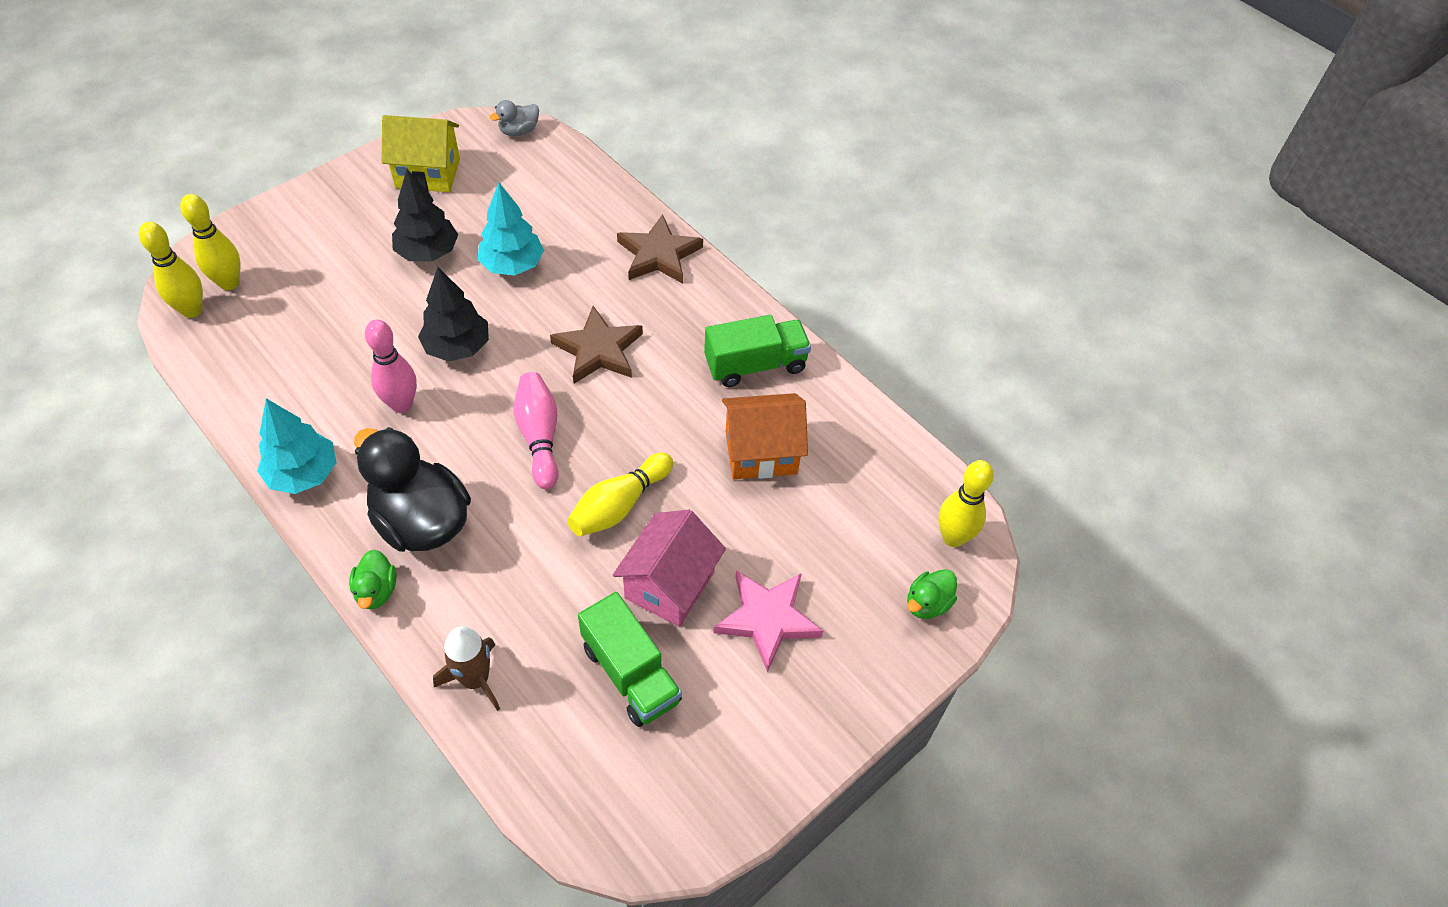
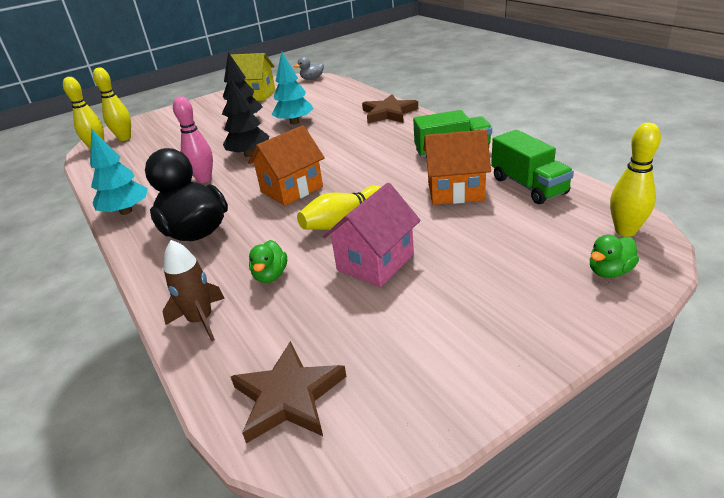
camera: 15 degrees right, 20 degrees down
green duck [349,550,396,609] -> green duck moved to [249,240,287,283]
pink bowling pin [514,372,559,489] -> orange house [248,125,325,206]
brown star [550,306,643,384] -> brown star moved to [231,341,347,443]
green truck [578,592,682,727] -> green truck moved to [491,130,574,204]
pink star [713,570,823,672] -> none

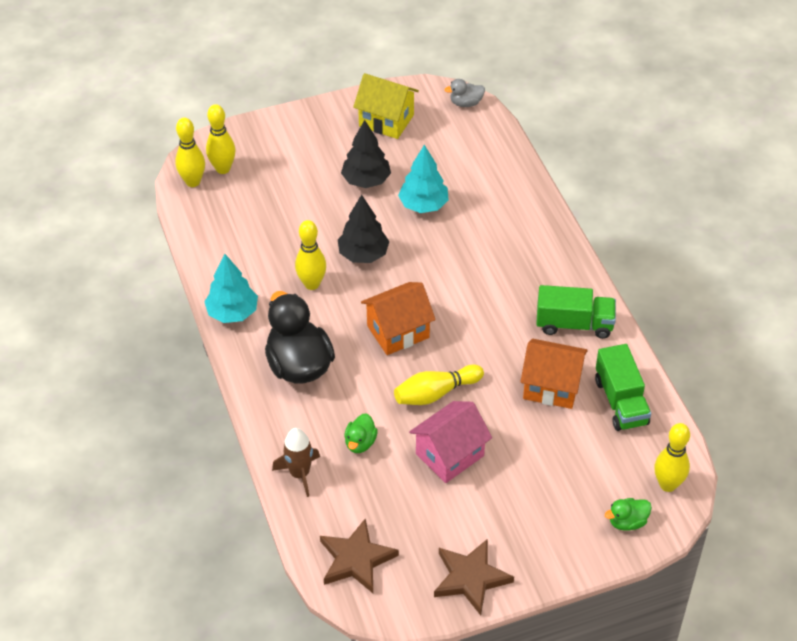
camera: 10 degrees right, 15 degrees up
pink bowling pin [173,96,213,183] -> yellow bowling pin [295,220,326,290]
brown star [362,94,418,124] -> brown star moved to [434,539,514,615]

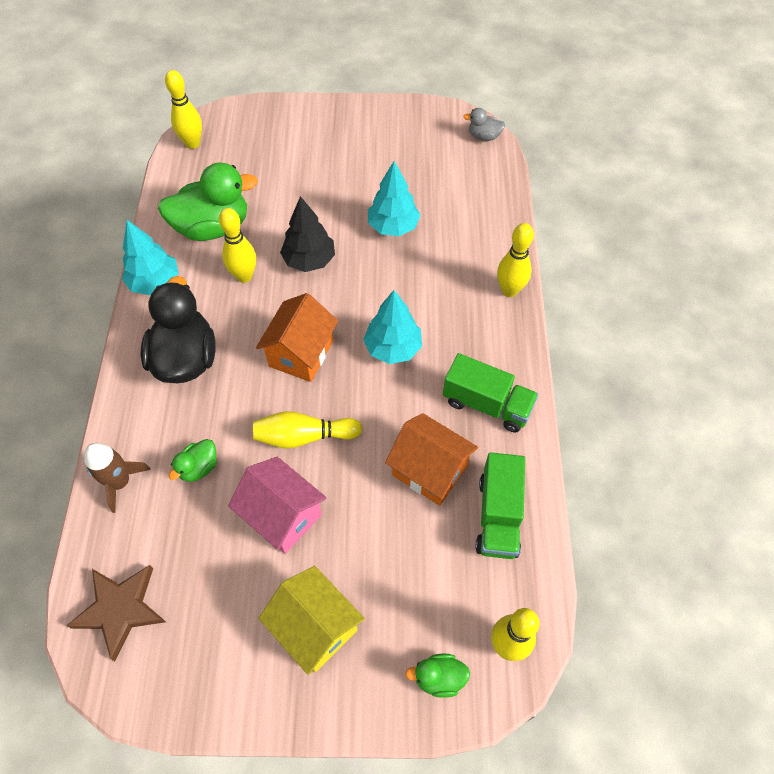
camera: 20 degrees right, 10 degrees up
yellow bowling pin [206,104,236,174] -> yellow bowling pin moved to [497,223,534,297]
black tree [341,120,391,188] -> none
yellow house [353,73,419,139] -> yellow house moved to [258,566,365,675]
orange house [361,282,436,355] -> orange house turned 60 degrees counterclockwise [256,293,338,382]
pink house [409,401,492,483] -> pink house turned 60 degrees clockwise [228,457,327,554]
brown star [434,539,514,615] -> none
none -> green duck [158,163,258,241]
none -> turquoise tree [363,290,422,364]

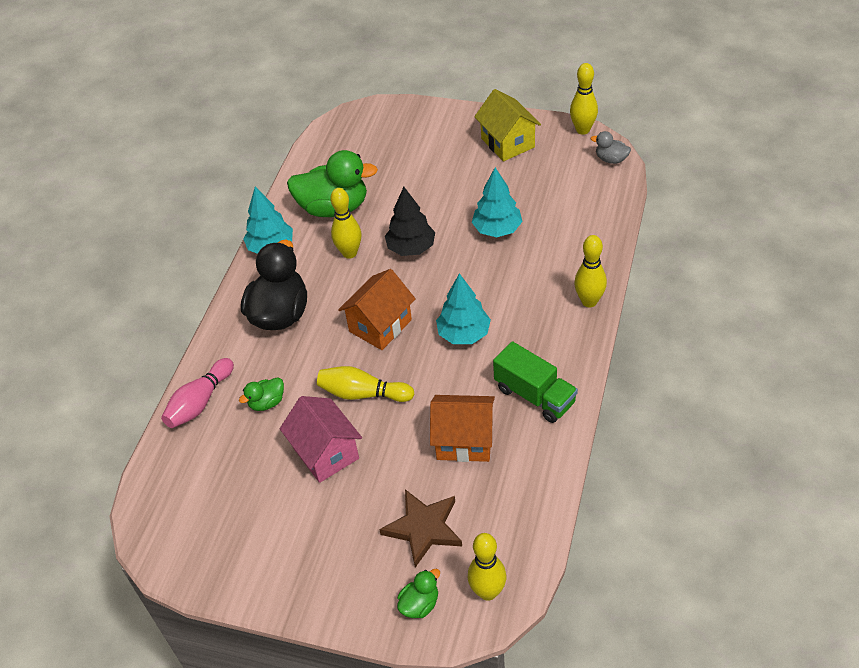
camera: 20 degrees right, 10 degrees down
brown star [66,565,166,661] -> brown star moved to [379,489,462,568]
brown rocket [84,443,151,513] -> pink bowling pin [161,358,234,428]
yellow bowling pin [165,70,202,149] -> yellow bowling pin moved to [570,63,598,135]
yellow house [258,566,365,675] -> yellow house moved to [474,89,541,161]
orange house [385,413,478,506] -> orange house turned 45 degrees counterclockwise [430,395,495,462]
green duck [405,653,470,698] -> green duck turned 120 degrees clockwise [397,569,440,618]
green truck [475,452,525,559] -> none

